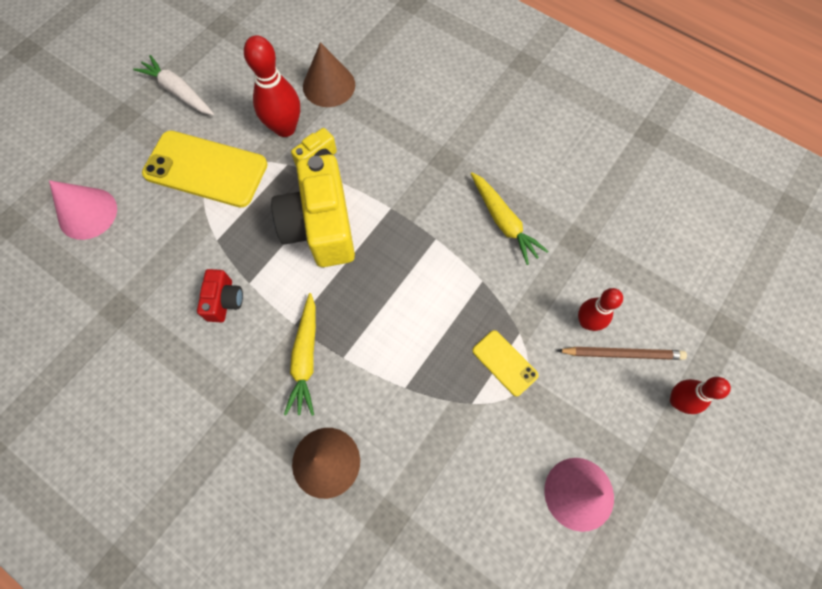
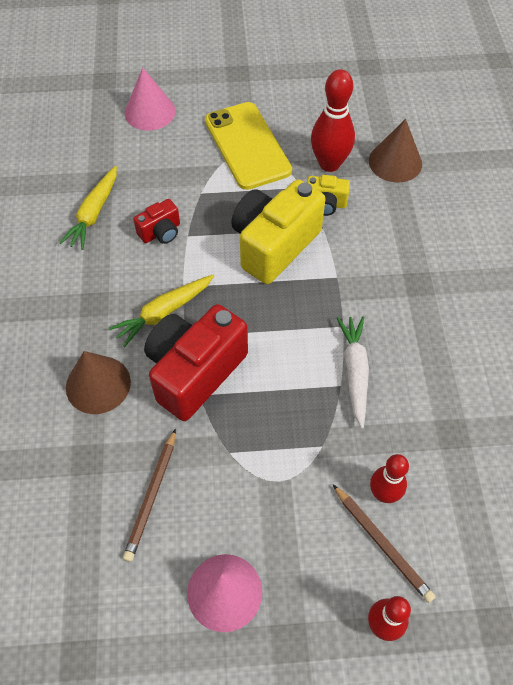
camera: 50 degrees right, 10 degrees down
white carrot [133,55,214,115] -> white carrot moved to [337,316,369,429]
yellow carrot [471,172,548,265] -> yellow carrot moved to [59,166,117,250]
yellow phone [472,330,539,396] -> none
none -> brown pencil [123,429,176,562]
none -> red camera [144,304,248,421]

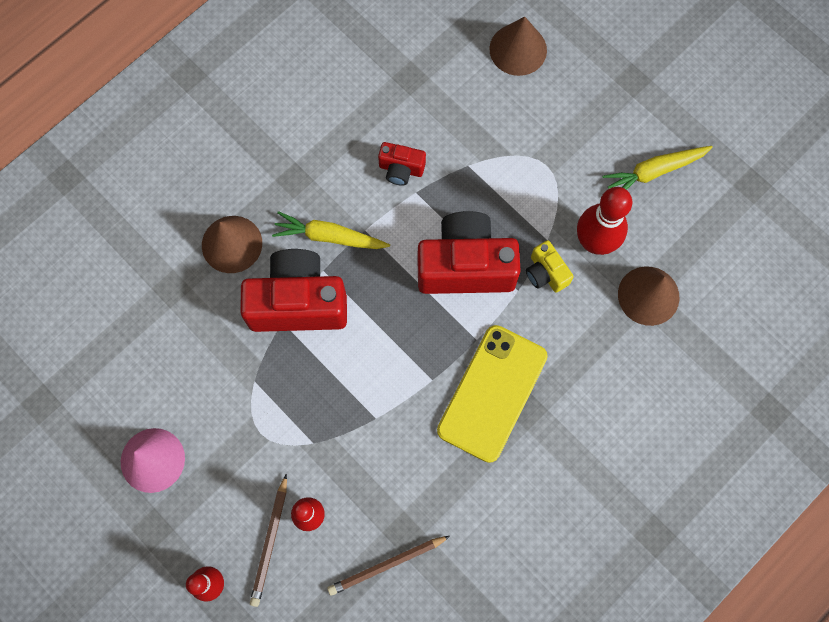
camera: 50 degrees right, 15 degrees up
yellow carrot [59,166,117,250] -> yellow carrot moved to [602,146,713,190]
brown pencil [123,429,176,562] -> brown pencil moved to [327,536,450,596]
pink cone [124,67,176,131] -> brown cone [489,16,547,76]
yellow phone [205,102,292,190] -> yellow phone moved to [437,325,548,463]
yellow camera [231,179,326,284] -> red camera [418,211,520,294]
white carrot [337,316,369,429] -> none

